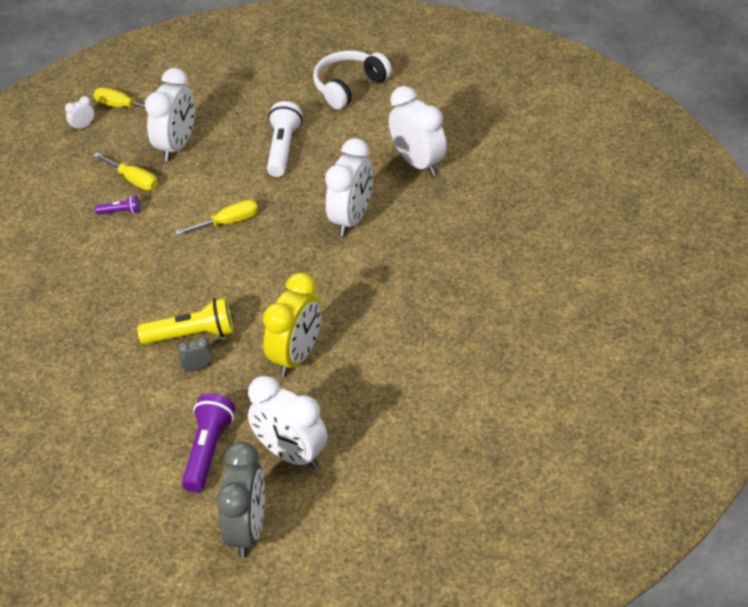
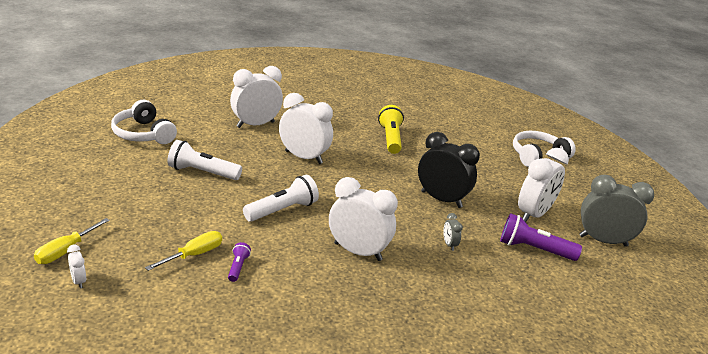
camera: 90 degrees left, 15 degrees down
yellow flashlight [137,298,233,344] -> yellow flashlight moved to [378,105,404,154]
white clock [145,68,195,161] -> white clock moved to [329,177,398,261]
yellow screwdriver [175,200,258,235] -> white flashlight [243,175,319,222]
yellow clock [263,273,322,376] -> black clock [418,132,480,208]
none -> white headphones [513,131,576,167]

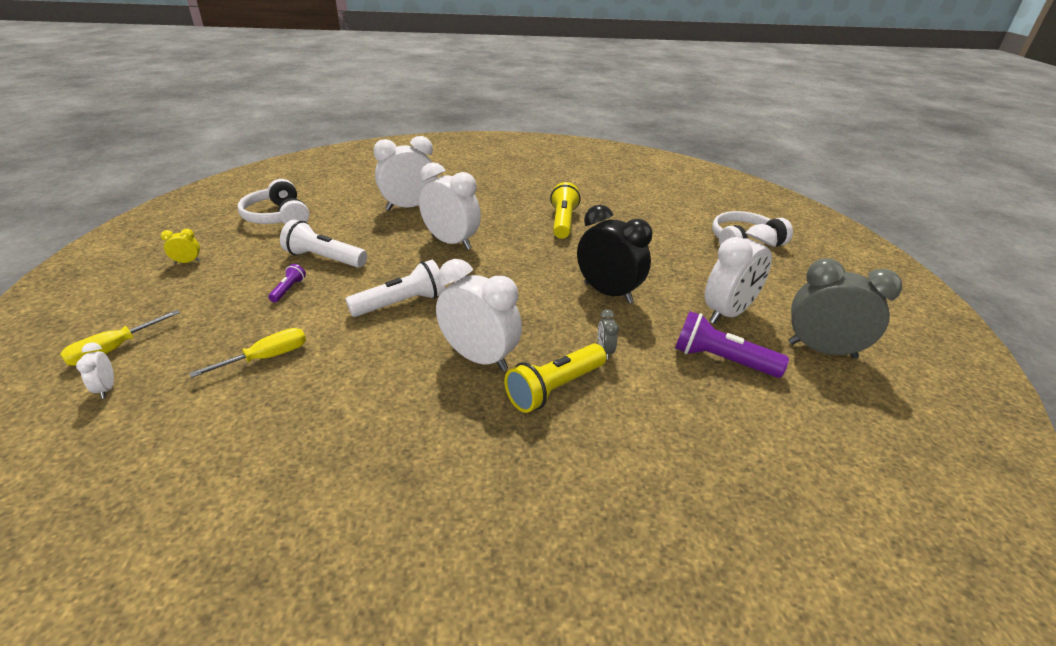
camera: 10 degrees right, 5 degrees up
purple flashlight [228,242,251,282] -> purple flashlight moved to [268,264,306,302]
none -> yellow clock [161,229,200,264]
none -> yellow flashlight [504,344,607,413]

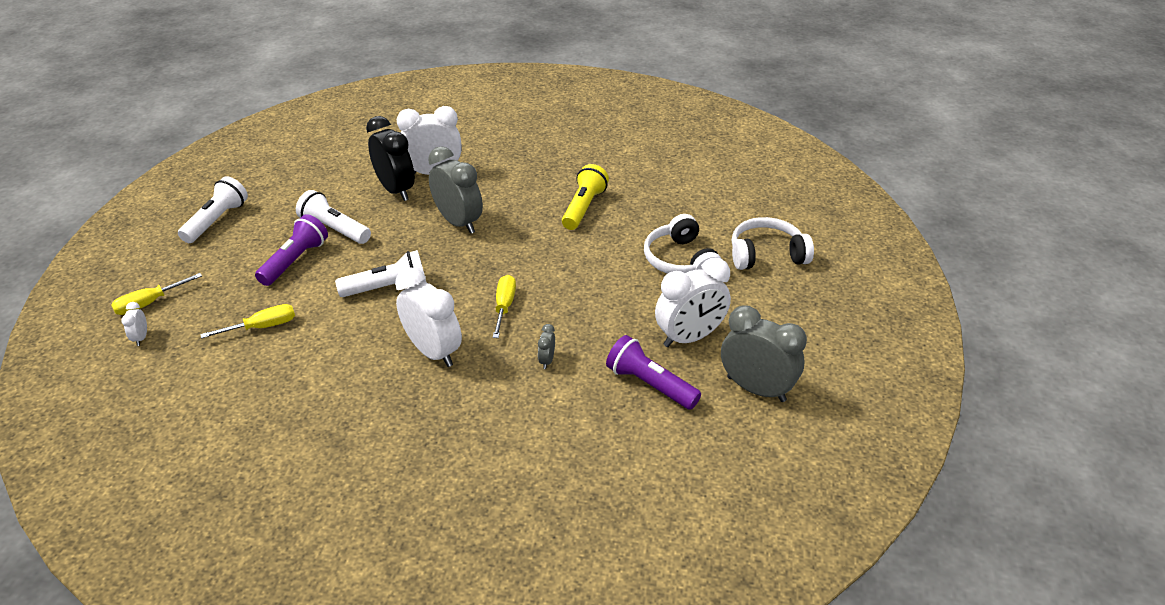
camera: 15 degrees right, 5 degrees up
yellow clock [161,229,200,264] -> white flashlight [178,176,248,243]
white headphones [238,179,309,224] -> white headphones moved to [644,214,722,274]
purple flashlight [268,264,306,302] -> purple flashlight [255,214,328,286], size x1.96
white clock [419,162,481,250] -> grey clock [428,146,483,234]
yellow flashlight [504,344,607,413] -> none
black clock [577,205,653,304] -> black clock moved to [366,116,415,201]
none -> yellow screwdriver [493,275,516,338]

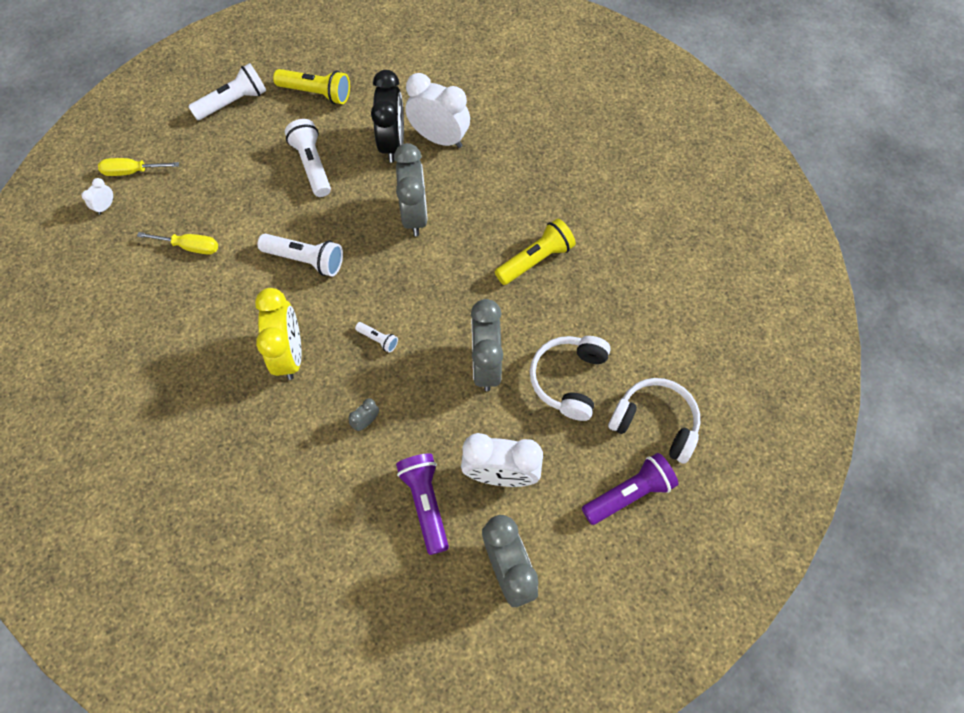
camera: 35 degrees right, 25 degrees up
purple flashlight [255,214,328,286] -> purple flashlight moved to [582,453,678,525]
white clock [395,267,462,367] -> yellow clock [255,288,302,380]
yellow screwdriver [493,275,516,338] -> white flashlight [355,322,398,353]
none -> yellow flashlight [273,69,350,104]
none -> grey clock [471,299,503,391]

